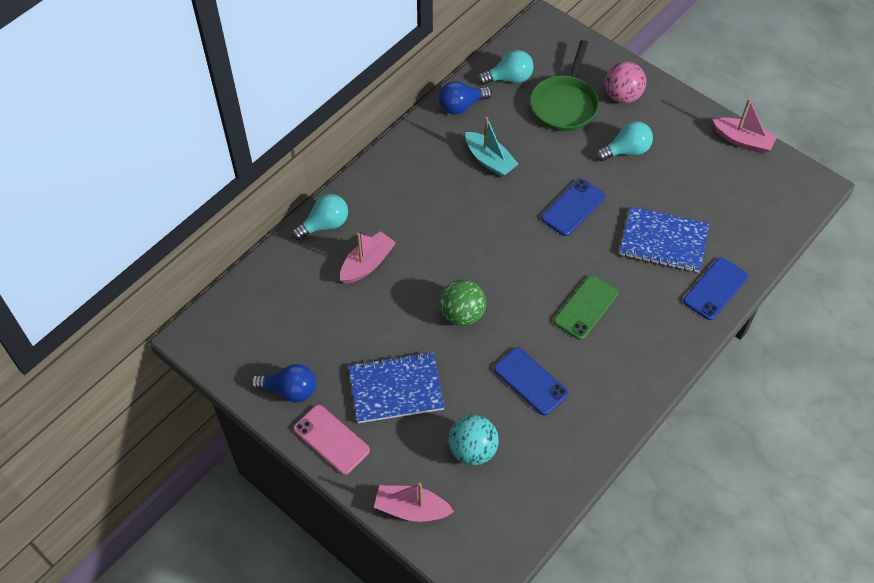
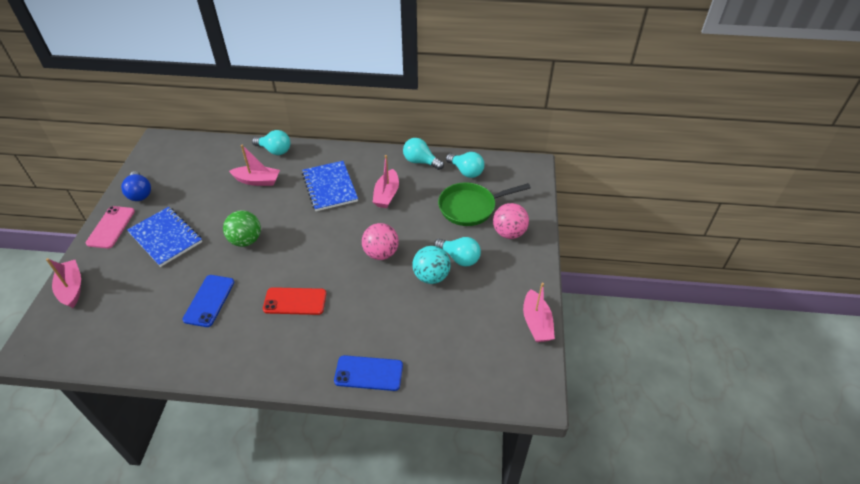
camera: 55 degrees right, 10 degrees down
blue light bulb [439,81,492,115] -> turquoise light bulb [403,138,444,170]
turquoise ball [448,415,499,466] -> turquoise ball moved to [412,246,451,284]
turquoise boat [465,117,518,177] -> pink boat [373,155,399,208]
blue phone [541,179,605,236] -> pink ball [362,223,399,260]
green phone [554,275,619,340] -> red phone [263,287,327,315]
blue notebook [620,206,709,273] -> blue notebook moved to [302,161,358,211]

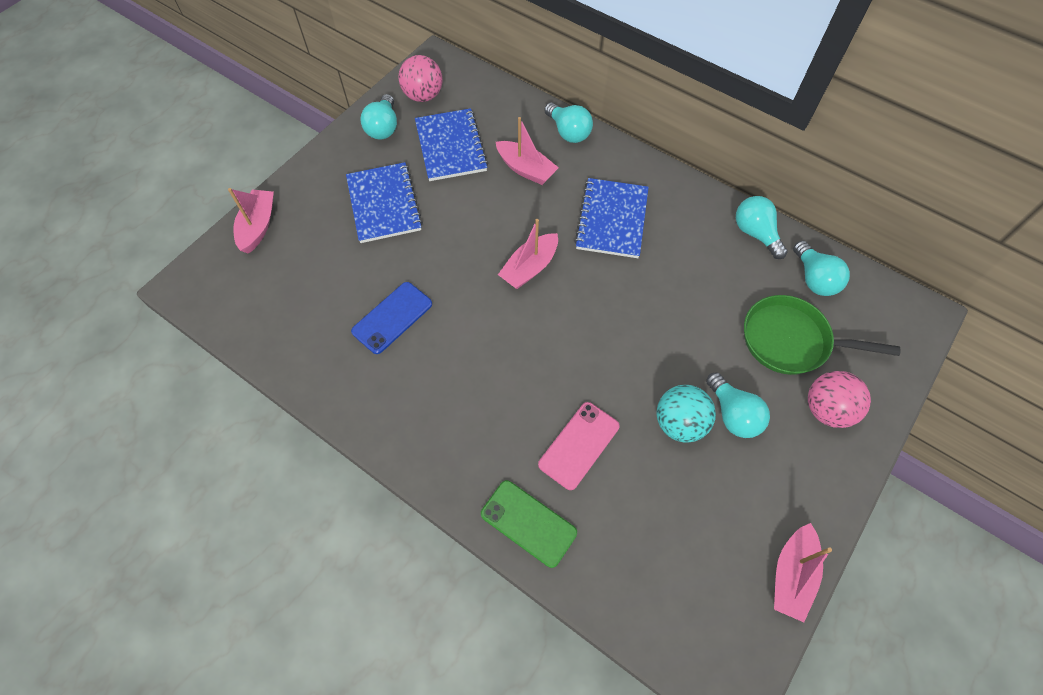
camera: 30 degrees right, 15 degrees up
pink phone [86,206,135,249] -> pink phone moved to [538,402,620,490]
blue light bulb [121,171,151,201] -> turquoise light bulb [360,94,397,140]
green ball [223,210,261,247] -> none
red phone [263,287,327,315] -> none
blue phone [334,355,403,391] -> green phone [481,480,577,568]
pink ball [362,223,399,260] -> pink ball moved to [398,55,443,102]
pink boat [373,155,399,208] -> pink boat moved to [498,219,558,289]
none -> blue notebook [415,108,488,181]

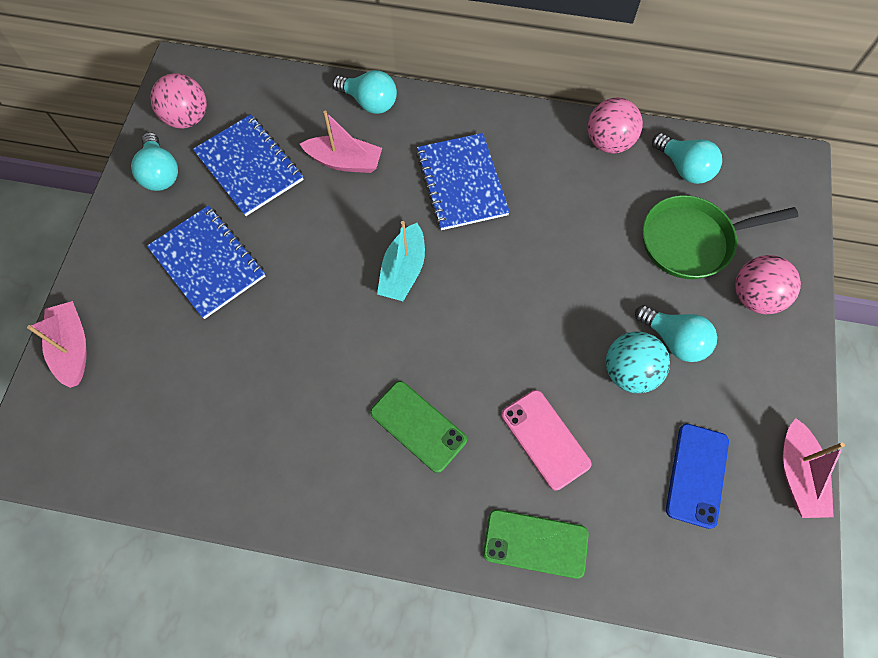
camera: 25 degrees left, 5 degrees up
blue phone [351,282,432,354] -> blue phone moved to [666,424,729,529]
pink boat [498,219,558,289] -> turquoise boat [377,221,425,301]
pink phone [538,402,620,490] -> pink phone turned 45 degrees counterclockwise [501,390,591,490]
turquoise light bulb [736,196,788,259] -> pink ball [588,98,643,153]
none -> green phone [370,381,467,473]

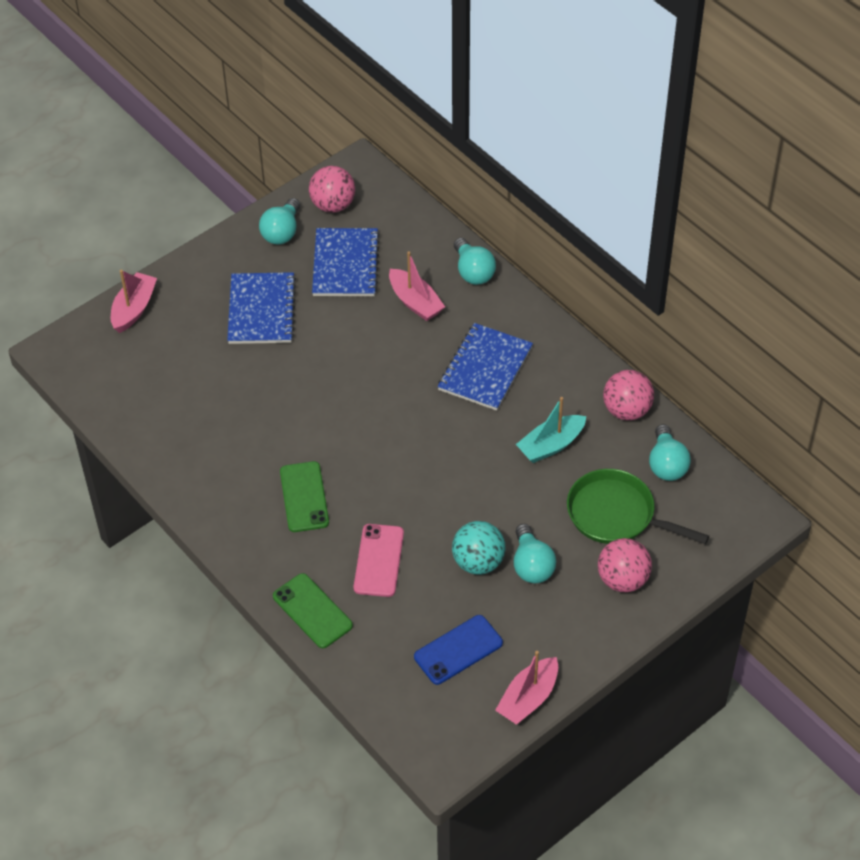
camera: 40 degrees right, 15 degrees down
turquoise boat [377,221,425,301] -> turquoise boat moved to [516,397,586,463]

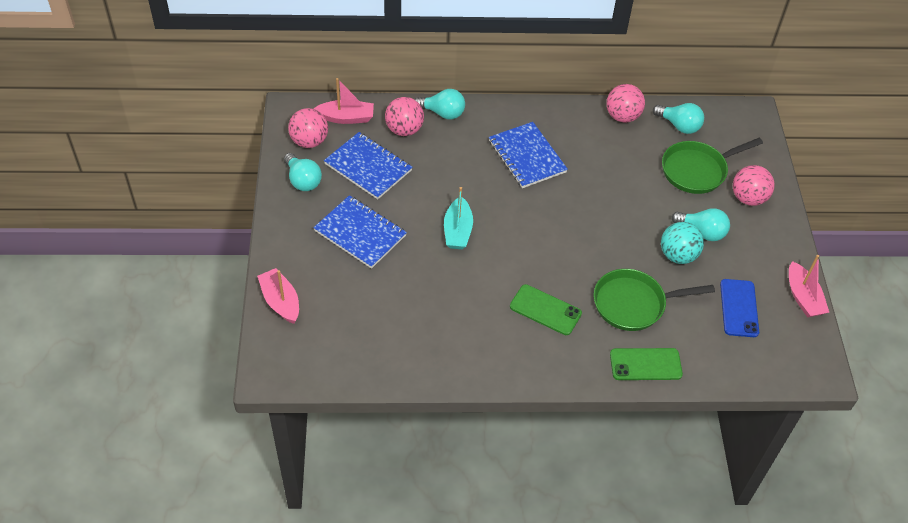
camera: 55 degrees left, 0 degrees up
pink phone [353,524,404,597] -> green pan [594,269,715,331]
pink boat [389,251,445,321] -> pink boat moved to [314,78,374,124]
turquoise boat [516,397,586,463] -> turquoise boat moved to [444,187,473,249]
none -> pink ball [385,97,424,136]

